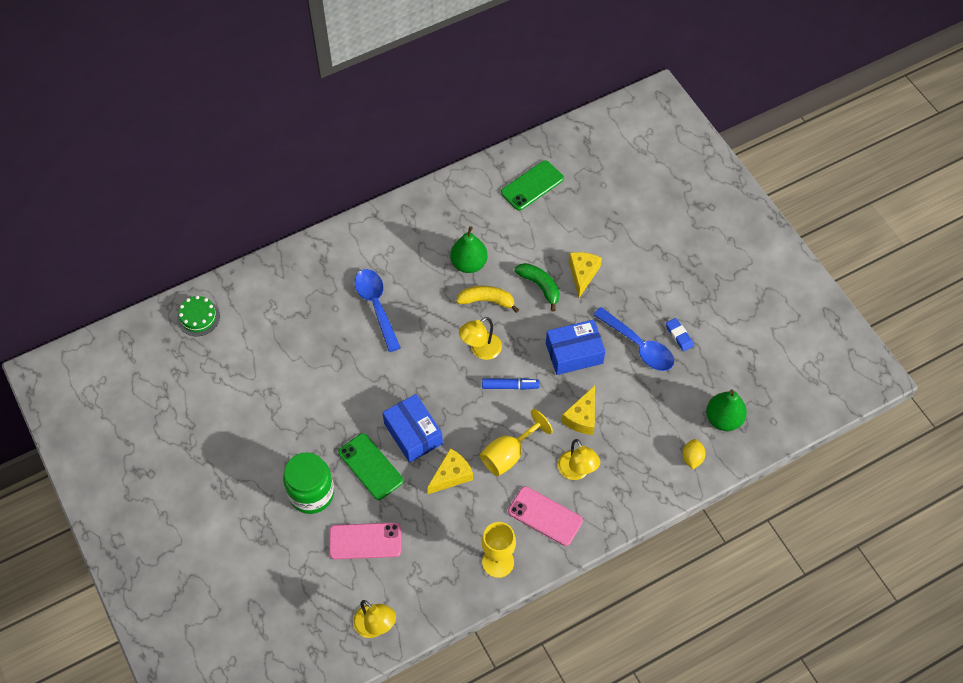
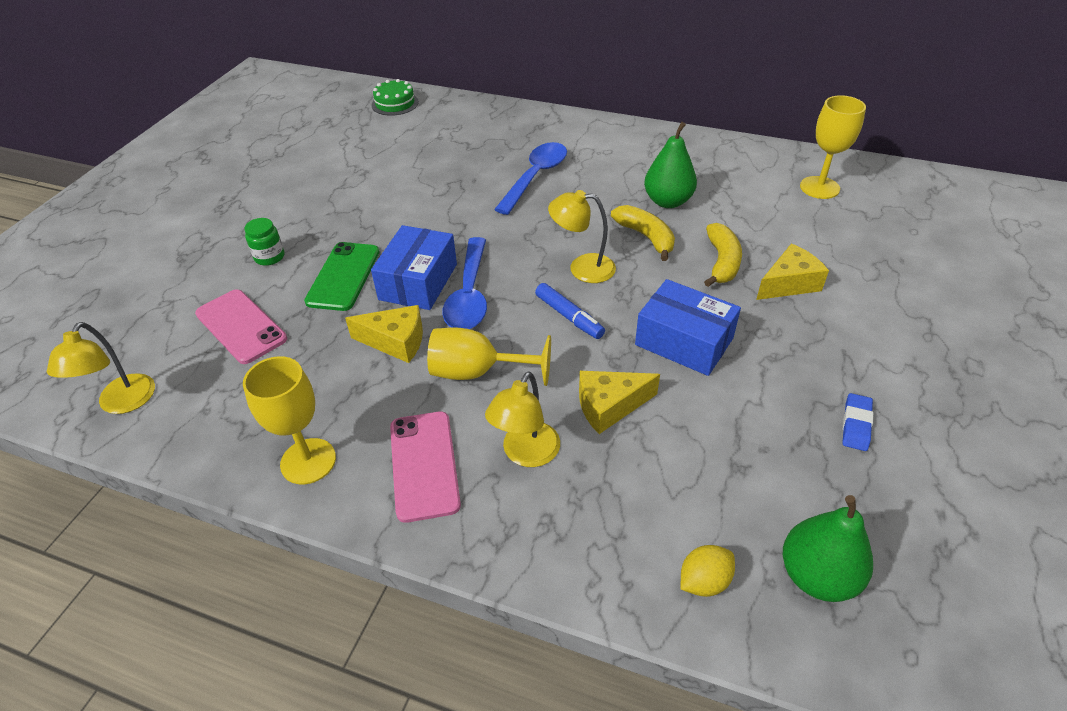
camera: 50 degrees right, 15 degrees down
green jar [283,452,334,514] -> green jar [244,218,284,266], size x0.50
green phone [501,160,564,210] -> yellow goblet [800,95,866,199]
green banana [514,263,560,312] -> yellow banana [704,223,742,287]
blue spoon [593,307,674,371] -> blue spoon moved to [442,237,487,329]

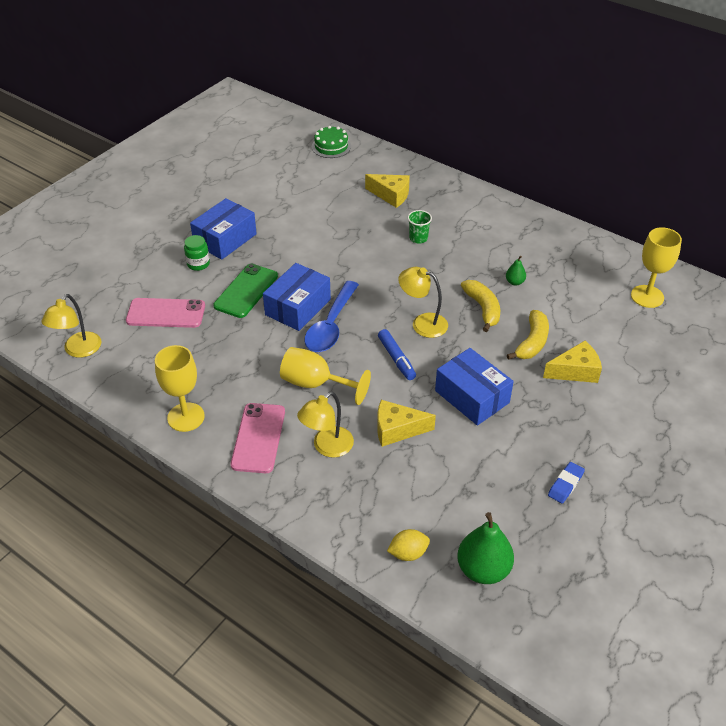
camera: 15 degrees right, 0 degrees up
pink phone [195,289,287,364] -> pink phone turned 60 degrees counterclockwise [126,298,205,328]
yellow cheese [345,305,423,363] -> yellow cheese moved to [365,174,410,208]
blue spoon [494,142,567,215] -> green cup [408,210,432,243]
green pear [644,122,697,208] -> green pear [506,256,526,286], size x0.49
none -> blue box [190,198,257,260]

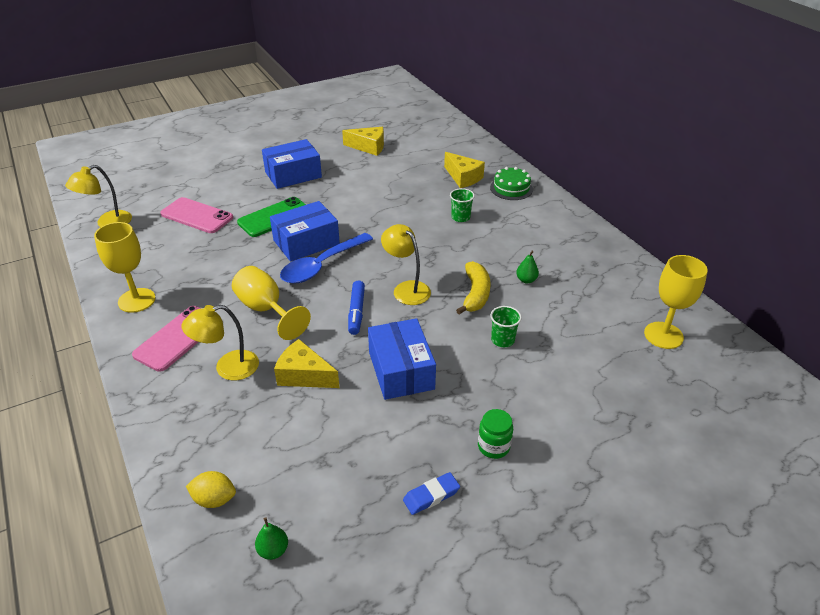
camera: 25 degrees right, 5 degrees down
green jar [184,235,210,271] -> green jar moved to [478,409,513,459]
green cake [312,126,351,158] -> green cake moved to [490,167,533,200]
green pear [457,512,514,584] -> green pear [255,517,288,560], size x0.49
yellow banana [507,310,549,360] -> green cup [491,306,522,347]
yellow cheese [543,341,602,383] -> yellow cheese moved to [342,127,384,156]

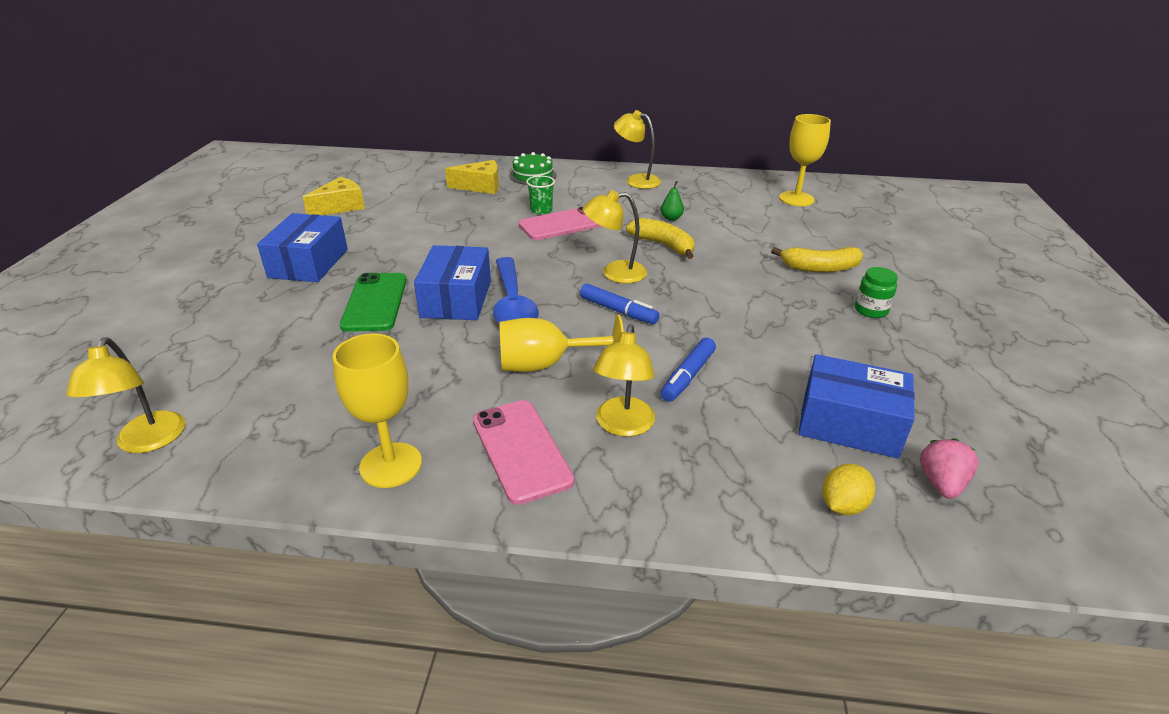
camera: 55 degrees left, 5 degrees down
pink phone [160,197,233,233] -> pink phone moved to [519,206,602,240]
green pear [255,517,288,560] -> pink strawberry [920,438,979,499]
yellow cheese [274,339,340,388] -> blue marker [661,337,716,402]
blue box [368,318,436,400] -> blue box moved to [798,354,915,459]
blue eraser [403,472,460,515] -> none
green cup [491,306,522,347] -> none
none -> yellow lamp [614,110,661,189]
none -> yellow banana [771,247,863,272]

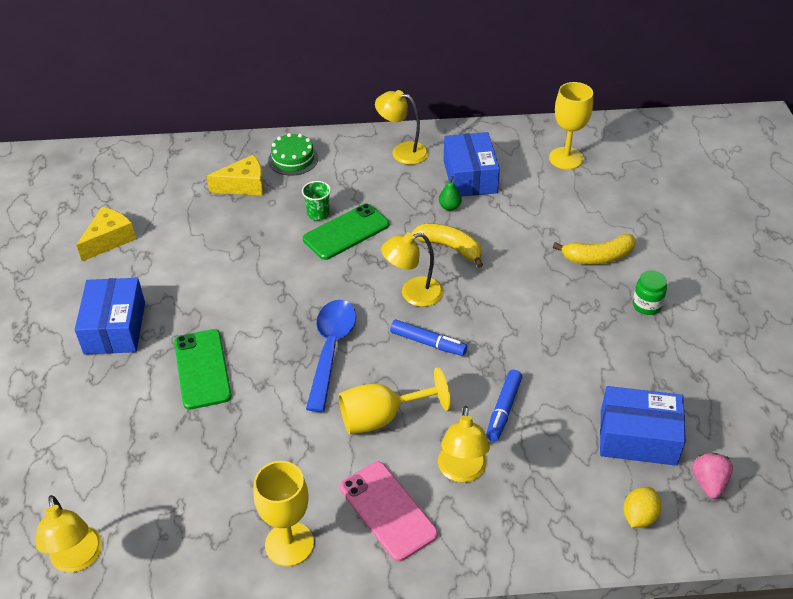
camera: 10 degrees left, 10 degrees up
blue box [414,245,491,320] -> blue box moved to [444,132,500,197]
blue spoon [493,257,539,323] -> blue spoon turned 150 degrees counterclockwise [306,300,356,412]
pink phone [519,206,602,240] -> green phone [303,204,389,260]

